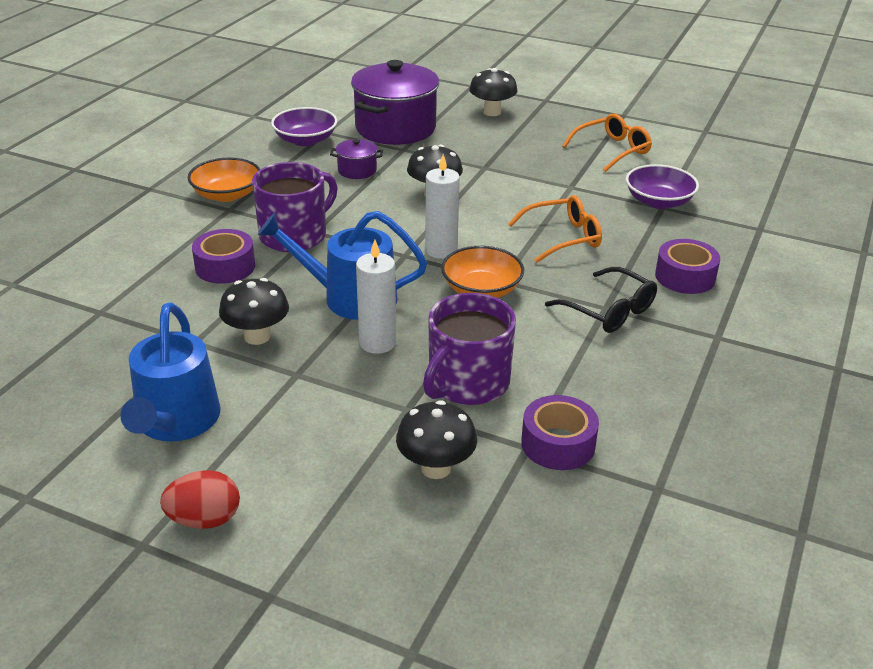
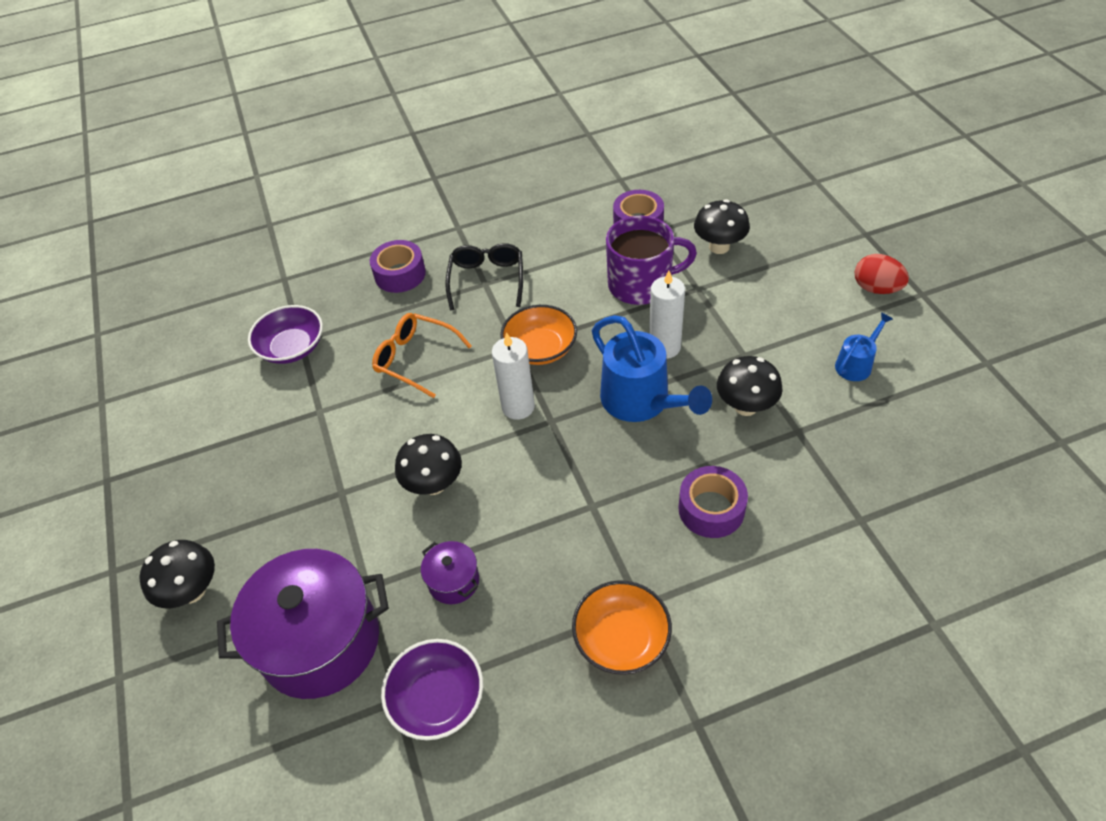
camera: 130 degrees left, 15 degrees up
blue watering can [120,302,221,442] -> blue watering can [835,312,893,381], size x0.52
purple mug [252,162,338,252] -> none
orange glasses [562,114,652,172] -> none

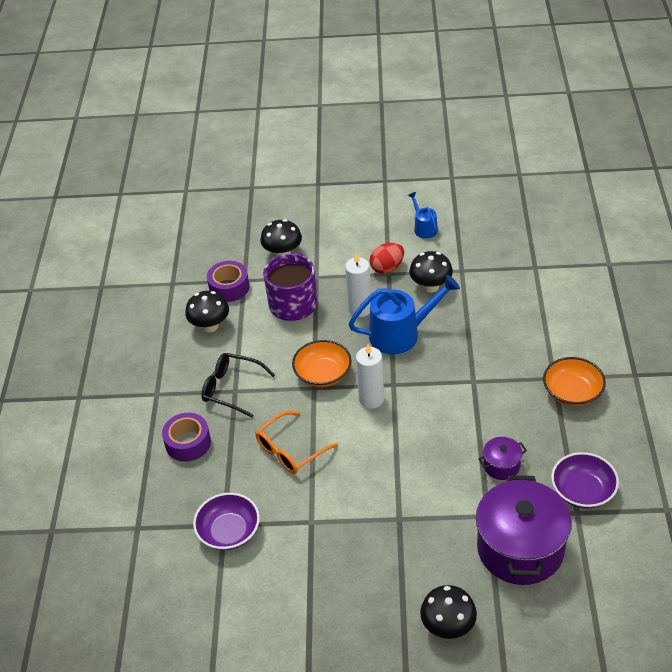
camera: 70 degrees left, 5 degrees down
black mushroom [395,434,462,495] -> black mushroom moved to [185,291,229,332]
purple tape [678,466,748,538] -> none
red egg [855,254,909,294] -> red egg moved to [370,243,404,274]

